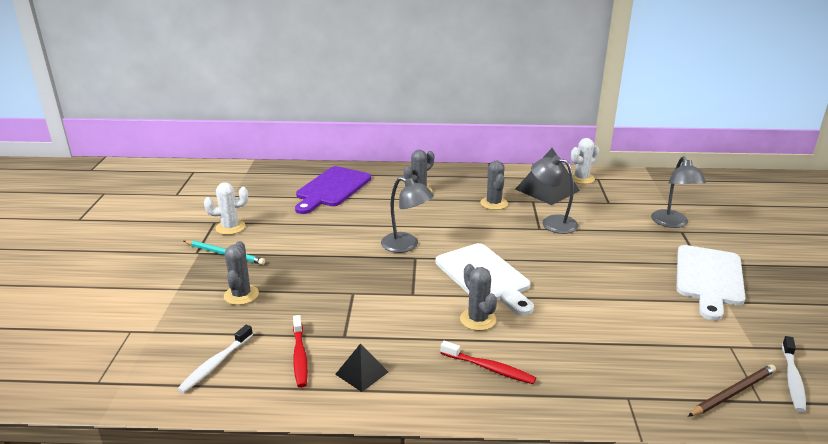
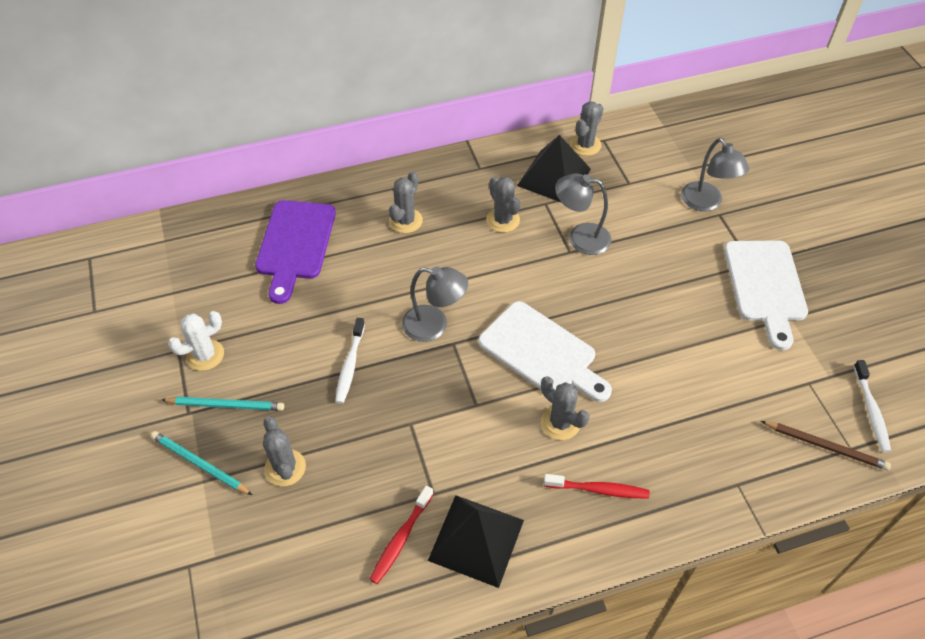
camera: 20 degrees left, 25 degrees up
white toothbrush [177,325,253,393] -> white toothbrush moved to [335,318,365,404]
red toothbrush [293,315,308,388] -> red toothbrush turned 60 degrees clockwise [369,485,433,584]
black pyramid [335,343,388,392] -> black pyramid [428,495,524,588], size x1.83
white cactus [571,138,599,184] -> grey cactus [570,101,604,156]
brown pencil [688,364,776,416] -> brown pencil turned 75 degrees clockwise [761,421,891,471]
none -> turquoise pencil [151,431,252,495]

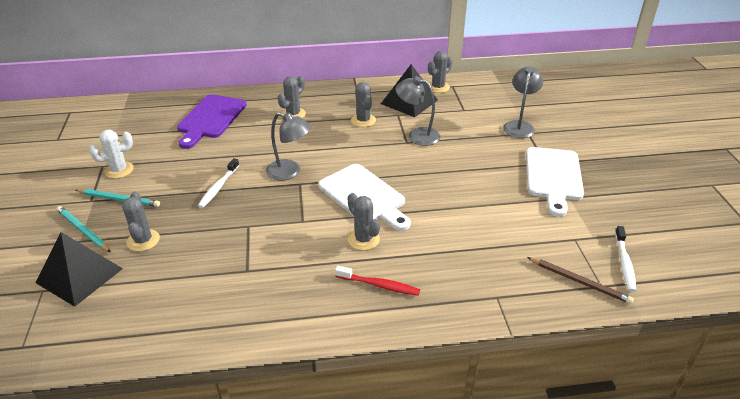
camera: 10 degrees right, 15 degrees down
red toothbrush [369,485,433,584] -> none
black pyramid [428,495,524,588] -> black pyramid moved to [36,232,123,307]
grey lamp [681,138,749,211] -> grey lamp turned 150 degrees counterclockwise [503,66,543,138]

